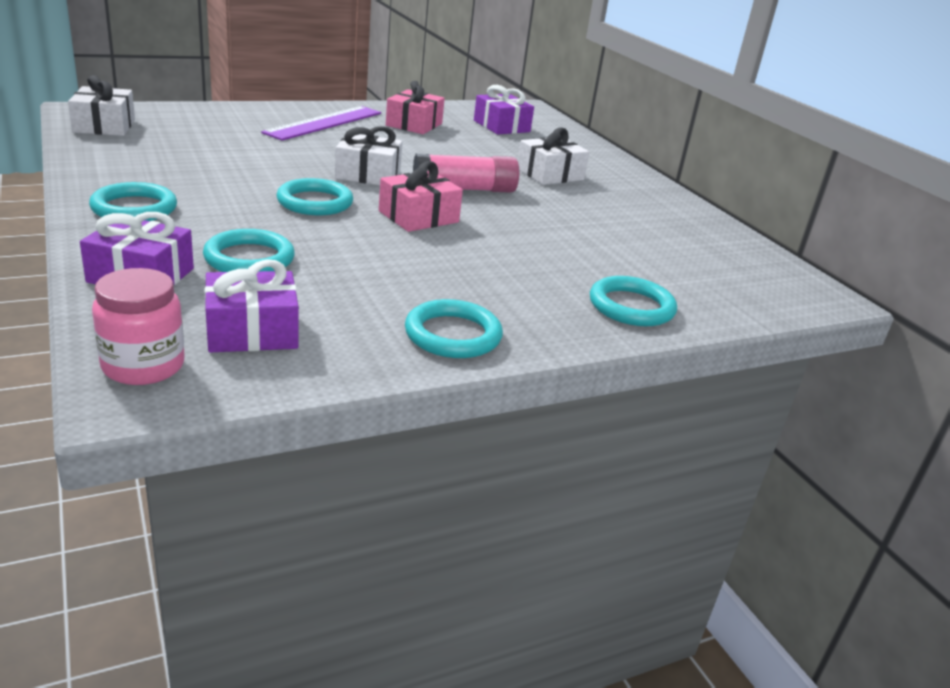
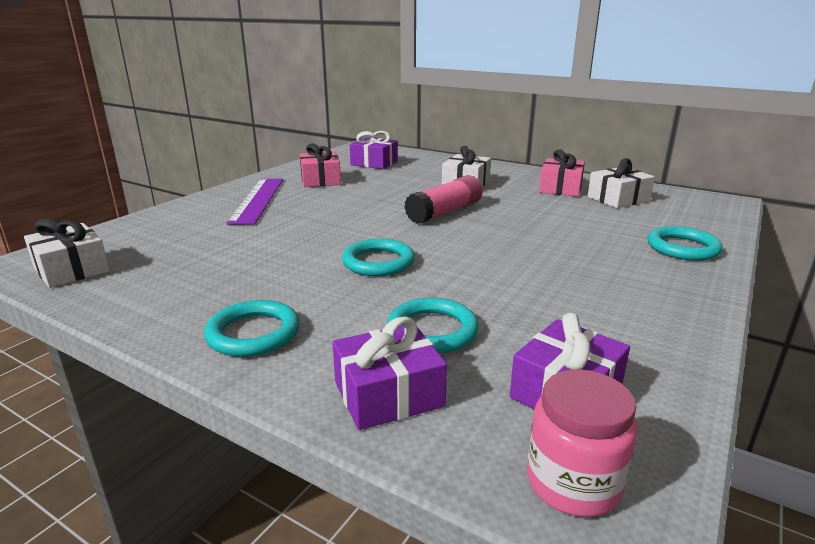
camera: 30 degrees left, 5 degrees down
white gift [335,126,402,185] -> white gift moved to [588,158,655,208]
pink gift [379,161,463,232] -> pink gift moved to [539,149,585,197]
turquoise ring [405,299,503,358] -> none

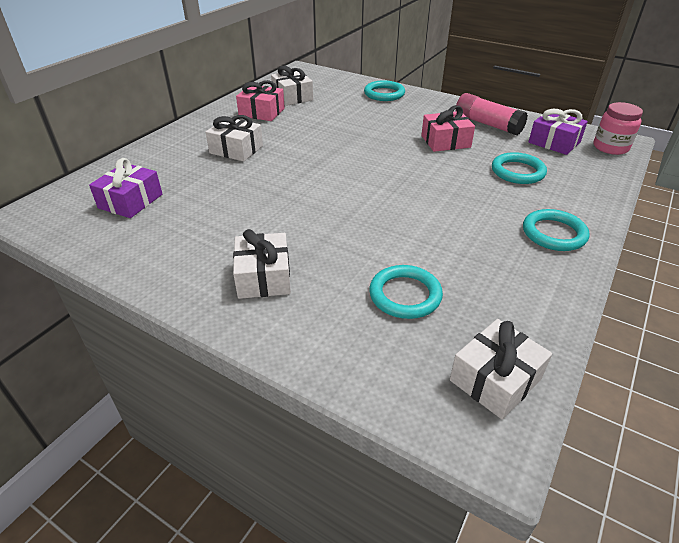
camera: 90 degrees left, 15 degrees up
purple ruler [227,179,283,225] -> white gift [233,229,291,299]
pink gift [300,143,341,187] -> pink gift moved to [421,105,475,152]
purple gift [332,317,447,430] -> none
turquoise ring [342,239,415,276] -> turquoise ring moved to [369,265,443,319]
pink glue stick [404,175,483,224] -> pink glue stick moved to [455,93,528,135]

